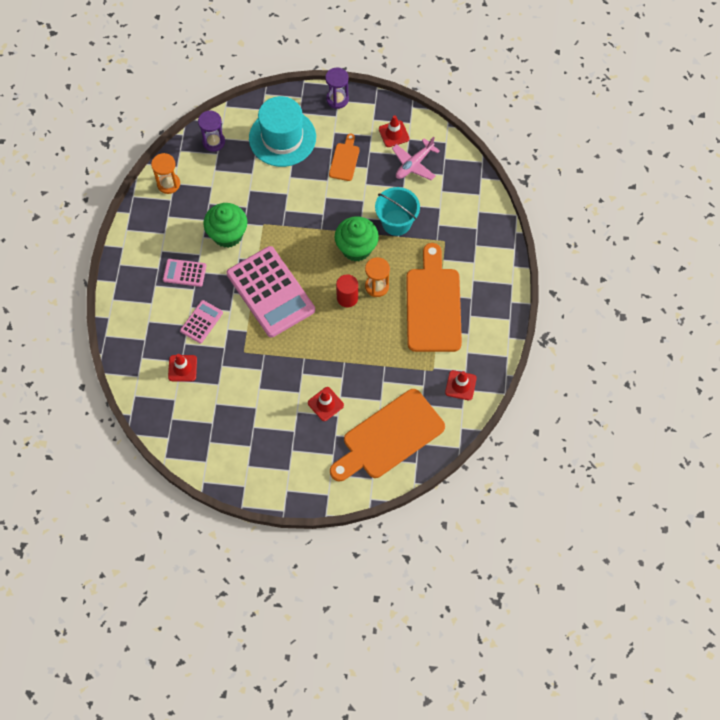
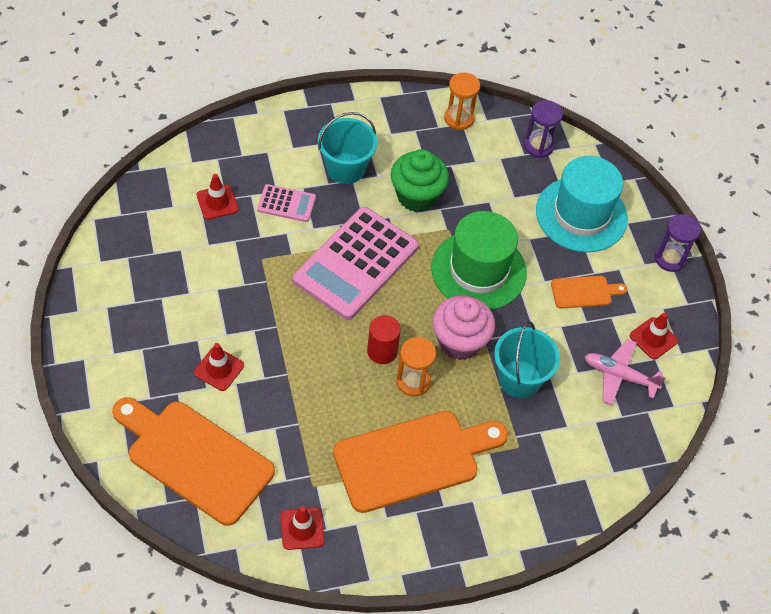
camera: 65 degrees right, 10 degrees down
pink calculator [163,259,206,287] -> turquoise bucket [318,112,377,184]
green cupcake [335,216,379,261] -> pink cupcake [433,296,495,360]
none -> green hat [431,211,527,310]

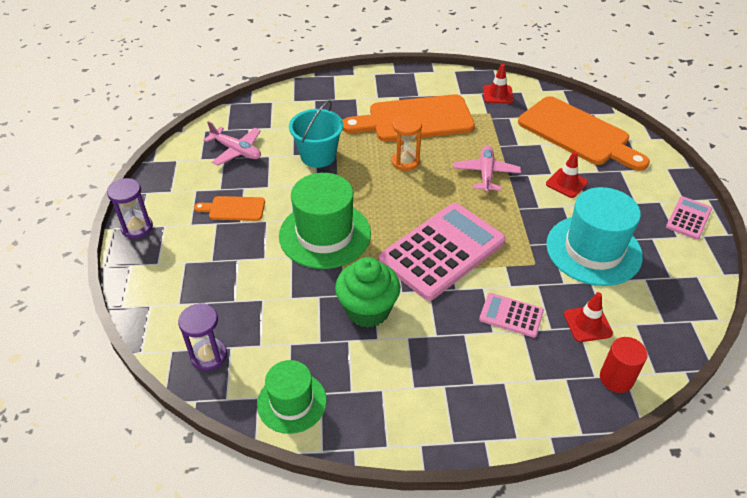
camera: 165 degrees left, 10 degrees down
turquoise bucket [318,112,377,184] -> none
red cylinder [367,315,401,364] -> red cylinder moved to [600,337,647,393]
pink cupcake [433,296,495,360] -> none
orange hourglass [444,73,480,130] -> green hat [257,360,327,434]
turquoise hat [536,156,628,252] -> turquoise hat moved to [546,187,643,286]
red traffic cone [630,313,678,360] -> none
none -> pink plane [453,145,521,193]
none -> pink calculator [666,196,712,240]

